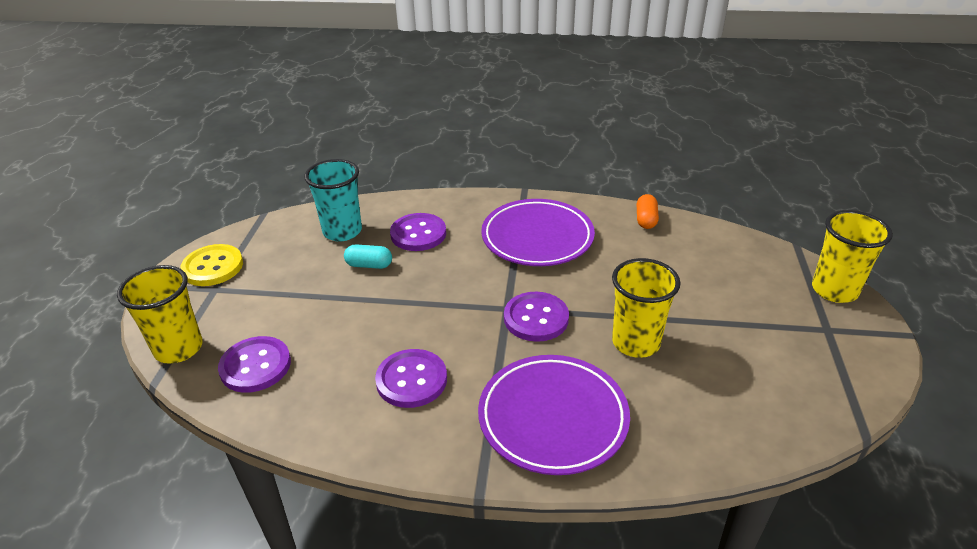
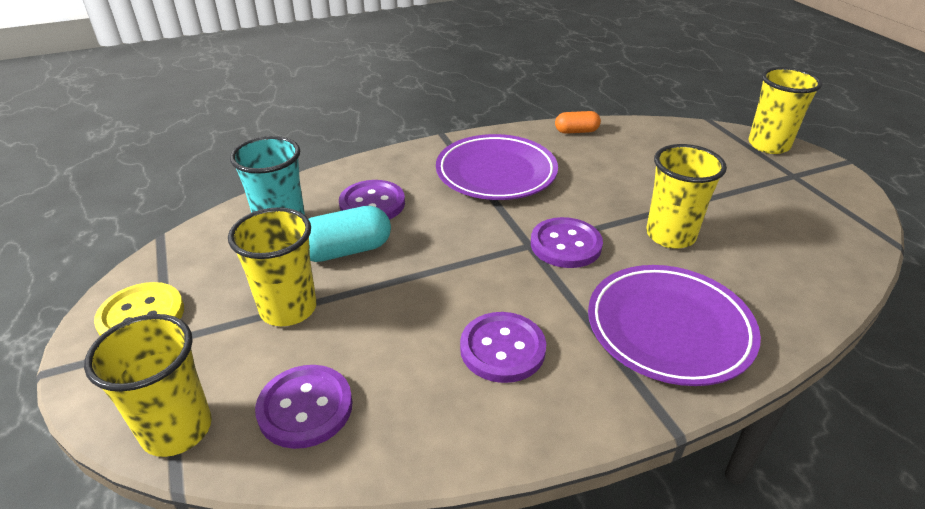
camera: 30 degrees left, 0 degrees up
turquoise capsule [344,244,392,269] -> turquoise capsule [309,206,391,262], size x1.61
orange capsule [637,194,659,229] -> orange capsule turned 75 degrees counterclockwise [555,111,601,134]
none -> yellow cup [228,207,317,326]

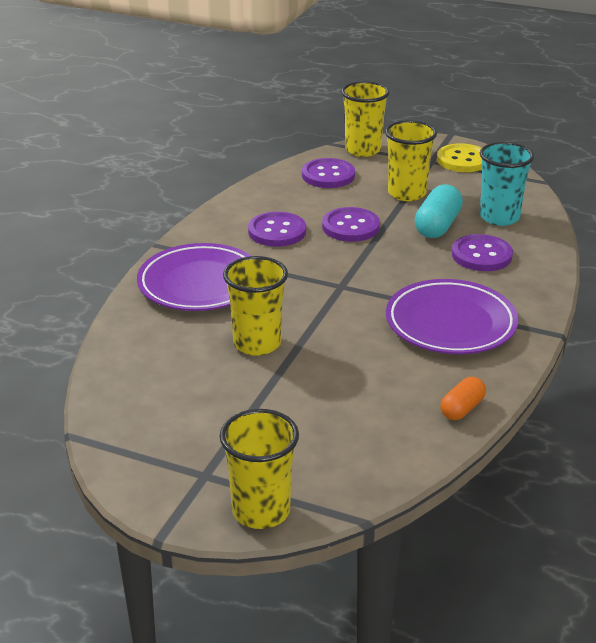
camera: 135 degrees right, 5 degrees down
purple button [531,217,603,268] -> purple button moved to [322,207,380,242]

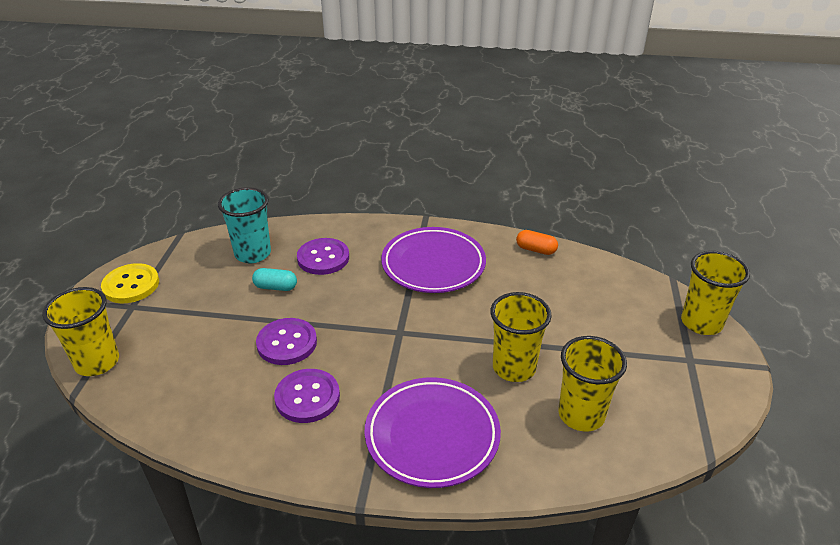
camera: 105 degrees left, 5 degrees up
purple button [302,158,355,188] -> none
yellow cup [385,120,437,201] -> yellow cup moved to [558,336,627,432]
turquoise capsule [415,184,463,238] -> turquoise capsule [252,268,297,291], size x0.62

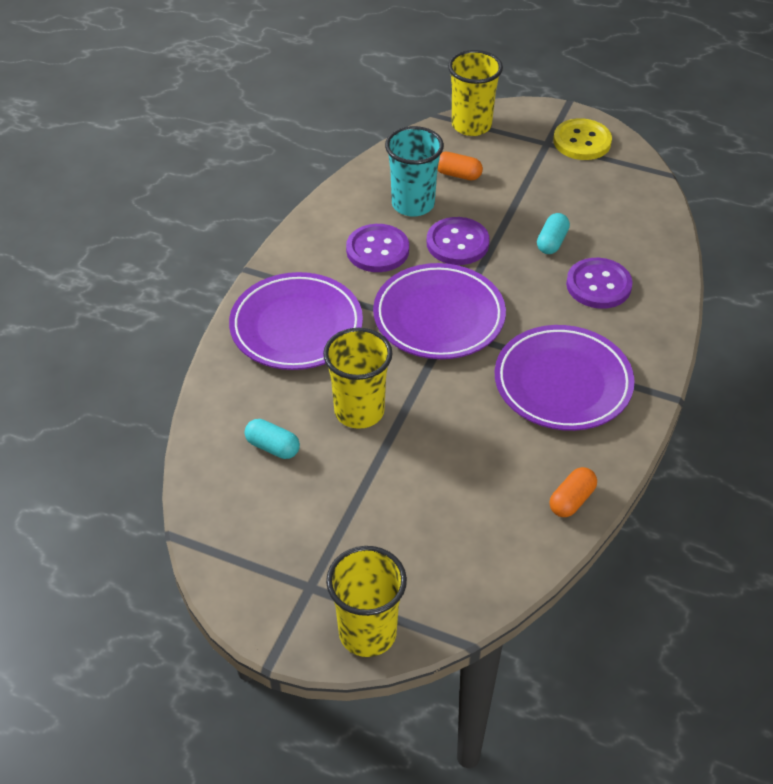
camera: 105 degrees right, 10 degrees up
turquoise cup [218,187,271,263] -> turquoise cup moved to [385,126,444,217]
yellow cup [558,336,627,432] -> turquoise capsule [245,419,300,459]
none -> purple plate [373,263,506,359]
none -> orange capsule [438,152,483,180]

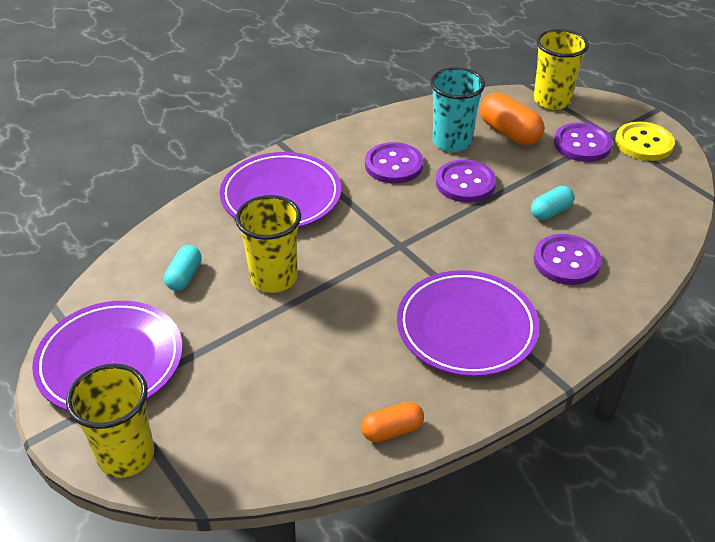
camera: 30 degrees right, 5 degrees down
turquoise capsule [245,419,300,459] -> turquoise capsule turned 45 degrees clockwise [164,245,202,291]
purple plate [373,263,506,359] -> purple plate moved to [32,301,183,411]
orange capsule [438,152,483,180] -> orange capsule [480,93,544,145], size x1.61
none -> purple button [554,122,613,162]

